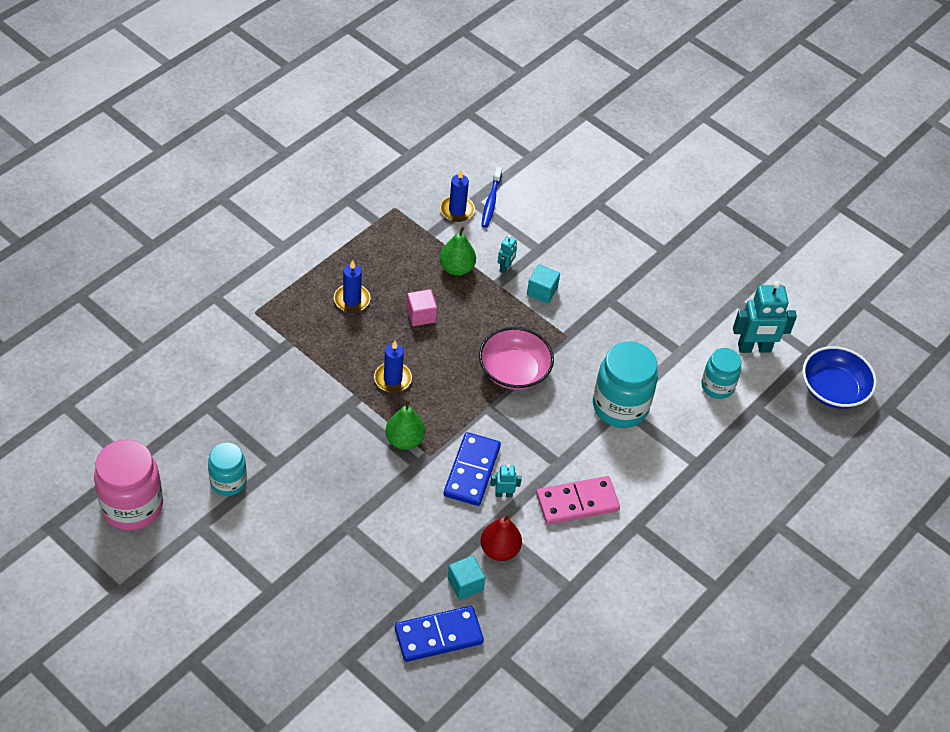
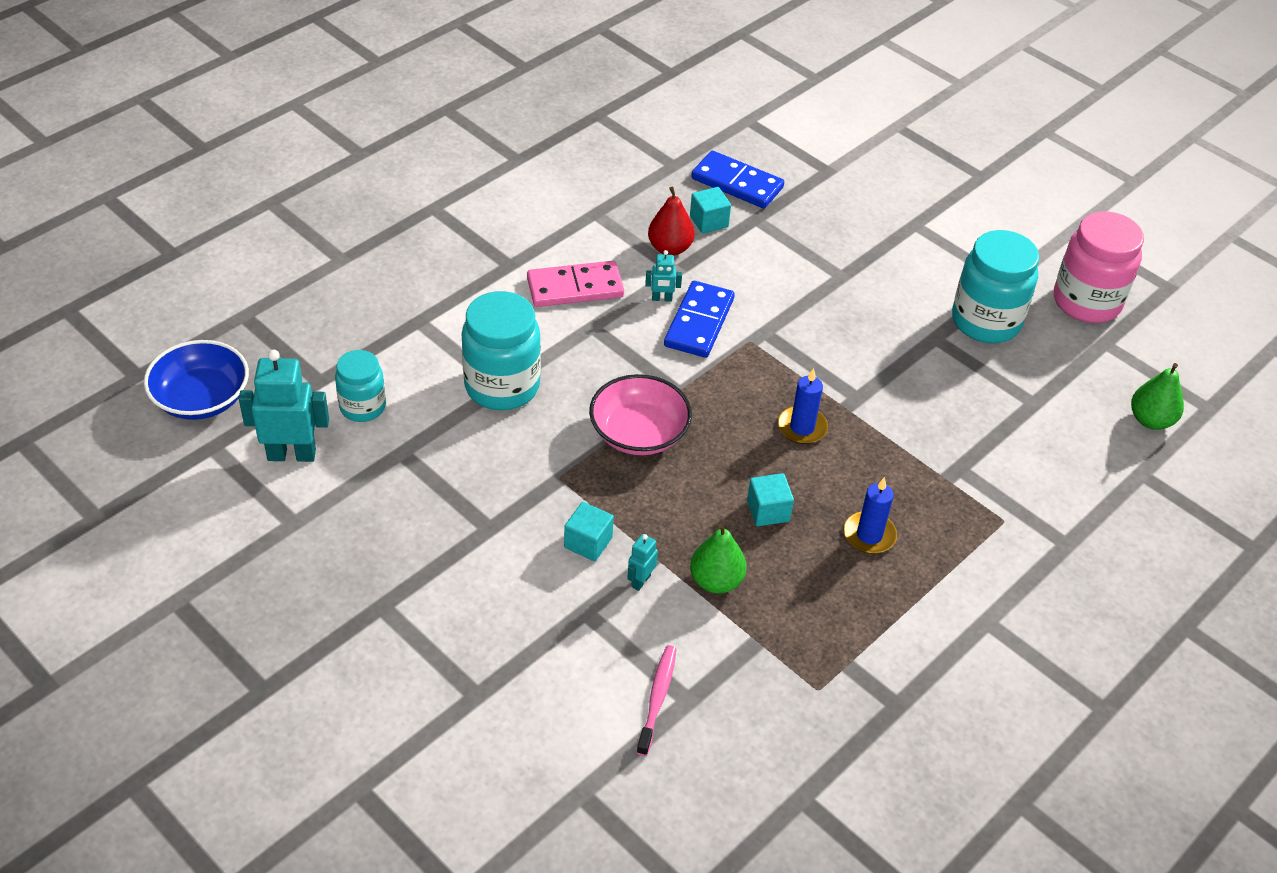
camera: 175 degrees left, 5 degrees down
turquoise jar [208,442,247,496] -> turquoise jar [952,230,1039,343], size x1.66
green pear [386,399,425,450] -> green pear moved to [1131,363,1184,430]
blue domino [395,606,484,662] -> blue domino turned 45 degrees clockwise [691,151,784,208]
pink cube [407,289,437,326] -> turquoise cube [747,473,794,526]
blue candle [440,170,475,222] -> none
blue toothbrush [481,167,502,228] -> pink toothbrush [637,645,677,756]

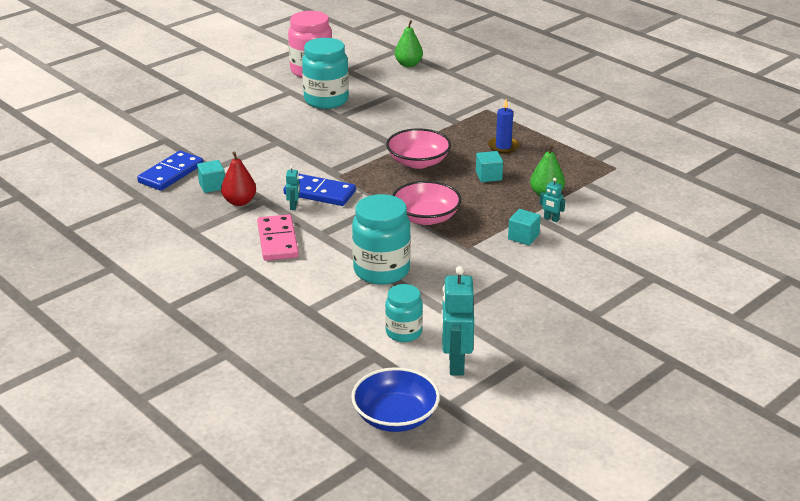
camera: 85 degrees left, 15 degrees down
pink toothbrush [637,645,677,756] -> none
blue candle [778,368,828,444] -> pink bowl [386,128,451,169]

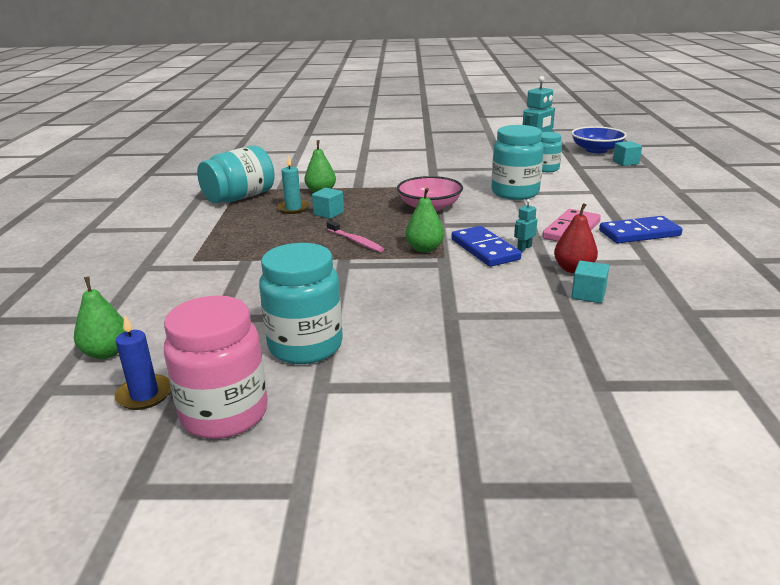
camera: 135 degrees left, 5 degrees down
blue domino [137,151,203,191] -> blue domino moved to [599,216,682,243]
pink bowl [386,128,451,169] -> pink toothbrush [327,220,384,252]
blue candle [488,99,520,154] -> blue candle moved to [114,315,171,410]
turquoise cube [508,209,541,245] -> turquoise cube moved to [613,141,642,166]
turquoise robot [540,178,565,222] -> none
none -> turquoise jar [197,146,275,203]
none -> turquoise candle [277,155,310,214]
none -> green pear [405,188,444,252]

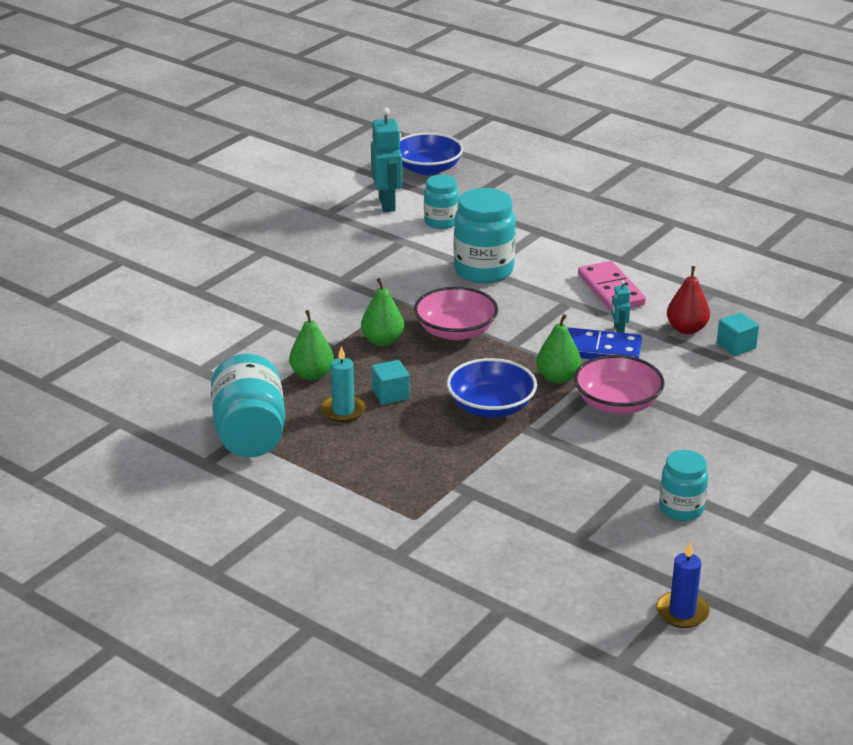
camera: 55 degrees left, 5 degrees up
green pear [74,277,126,359] -> green pear moved to [361,278,404,346]
pink jar [164,295,268,439] -> none
turquoise jar [259,243,343,364] -> turquoise jar [659,450,708,521], size x0.60
pink toothbrush [327,220,384,252] -> blue bowl [447,358,537,418]
blue domino [599,216,682,243] -> none
turquoise cube [613,141,642,166] -> none
none -> pink bowl [574,355,665,414]

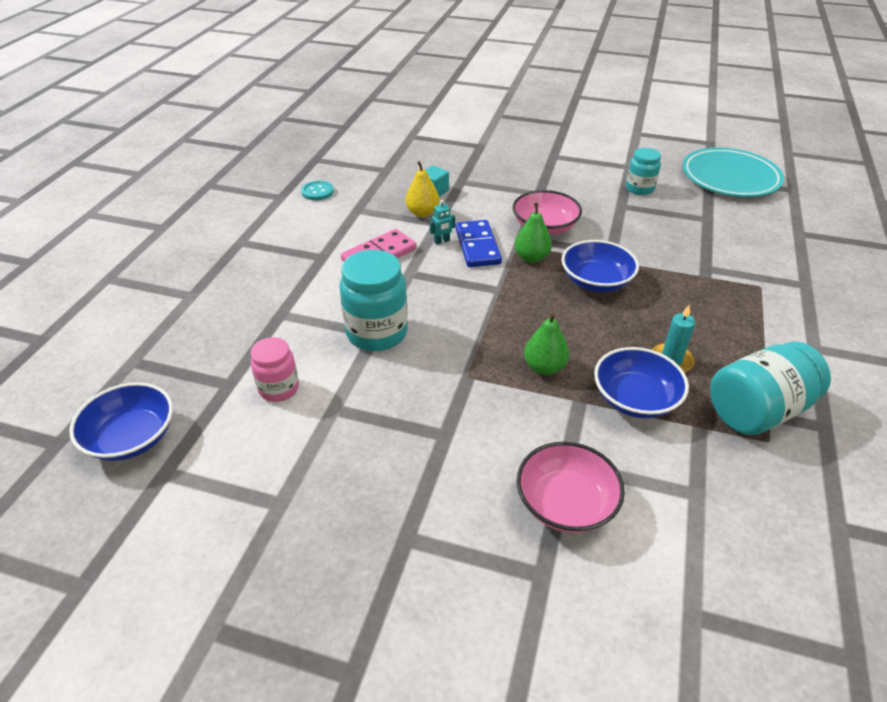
camera: 110 degrees left, 10 degrees up
green pear [289,310,334,381] -> blue bowl [594,347,689,418]
turquoise robot [371,108,402,212] -> none
turquoise cube [371,360,410,405] -> none
pink bowl [414,287,498,340] -> pink bowl moved to [517,442,625,533]
turquoise jar [424,175,459,229] -> pink jar [251,337,299,402]
blue candle [656,543,710,628] -> turquoise plate [682,148,784,197]
red pear [667,266,710,334] -> yellow pear [405,161,439,217]
none -> turquoise button [301,181,334,201]

